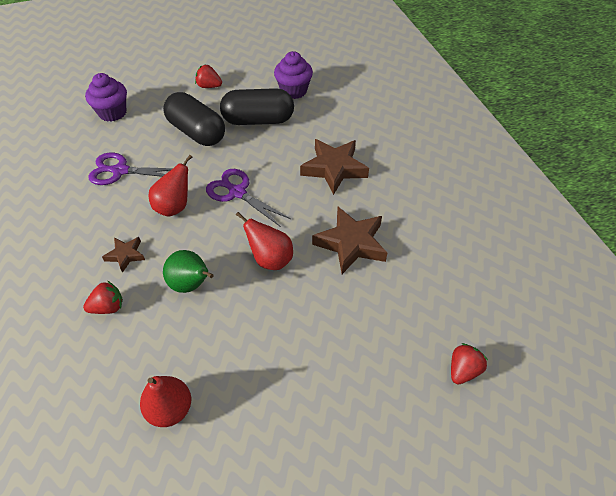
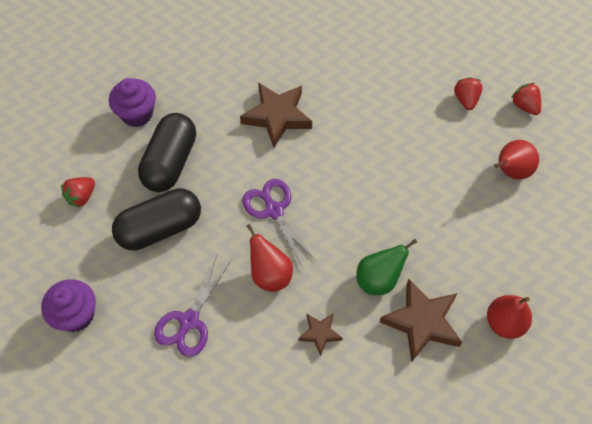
camera: 70 degrees left, 10 degrees up
red strawberry [83,281,123,314] -> red strawberry moved to [454,77,483,110]
purple scissors [206,169,291,227] -> purple scissors turned 90 degrees clockwise [242,179,317,268]
red pear [236,212,293,270] -> red pear moved to [494,140,539,180]
brown star [312,207,387,274] -> brown star moved to [380,279,462,362]

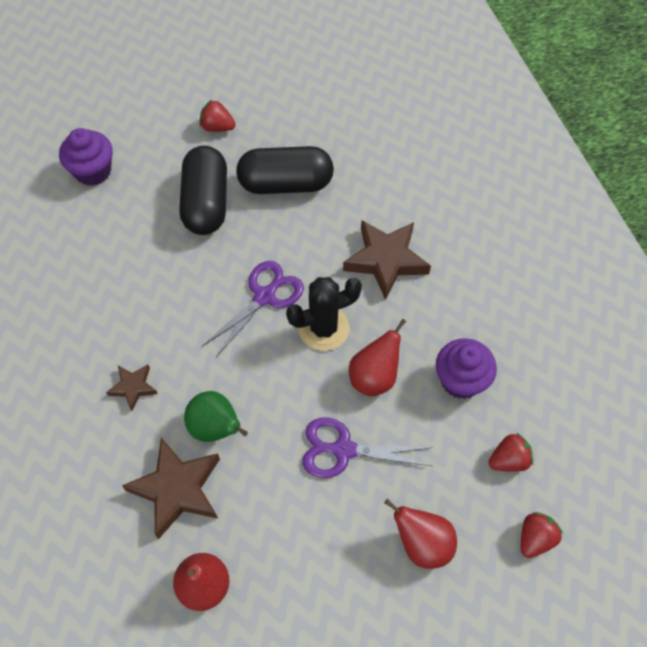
camera: 70 degrees right, 0 degrees up
purple cupcake [109,78,156,127] -> purple cupcake moved to [436,338,497,399]
black capsule [112,188,201,250] -> black capsule turned 45 degrees clockwise [179,146,227,235]
purple scissors [154,255,231,357] -> purple scissors moved to [302,418,433,478]
red pear [247,224,293,292] -> red pear moved to [349,319,406,396]
none -> black cactus [286,277,362,351]

